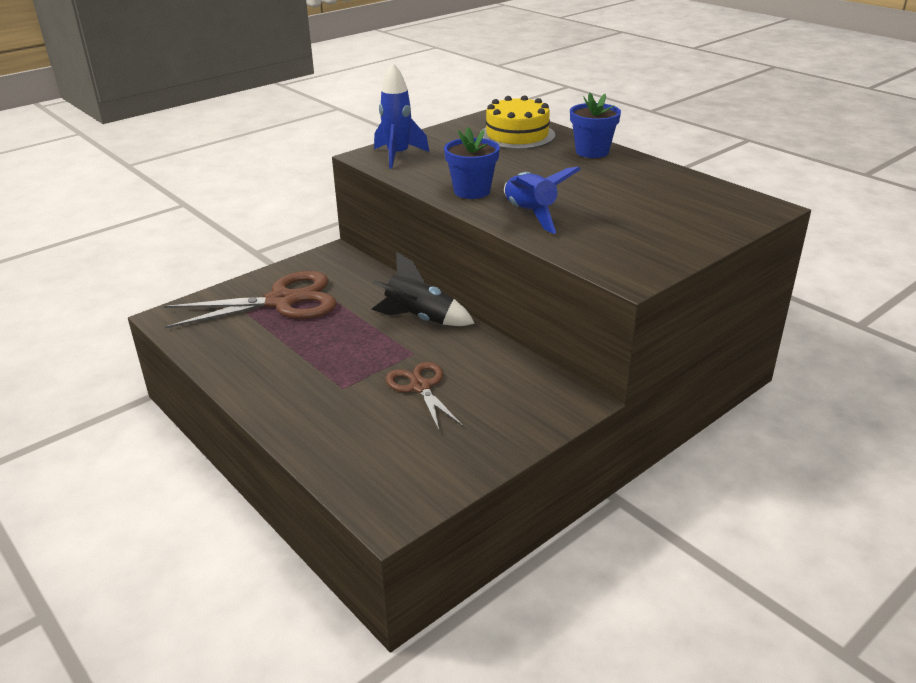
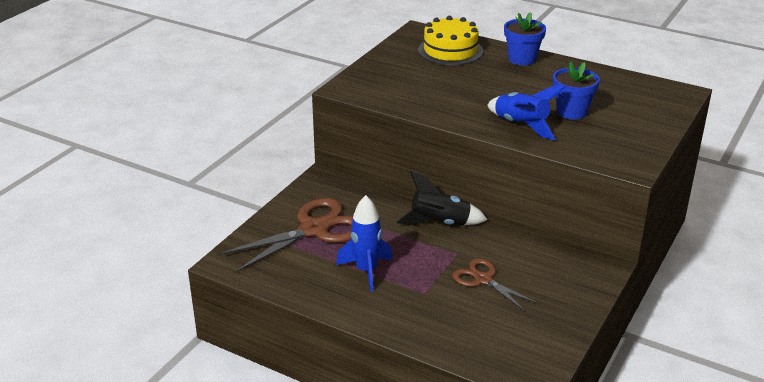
camera: 20 degrees left, 0 degrees up
blue rocket [374,63,429,169] -> blue rocket moved to [336,195,392,292]
blue flower pot [444,127,500,199] -> blue flower pot moved to [553,61,600,120]

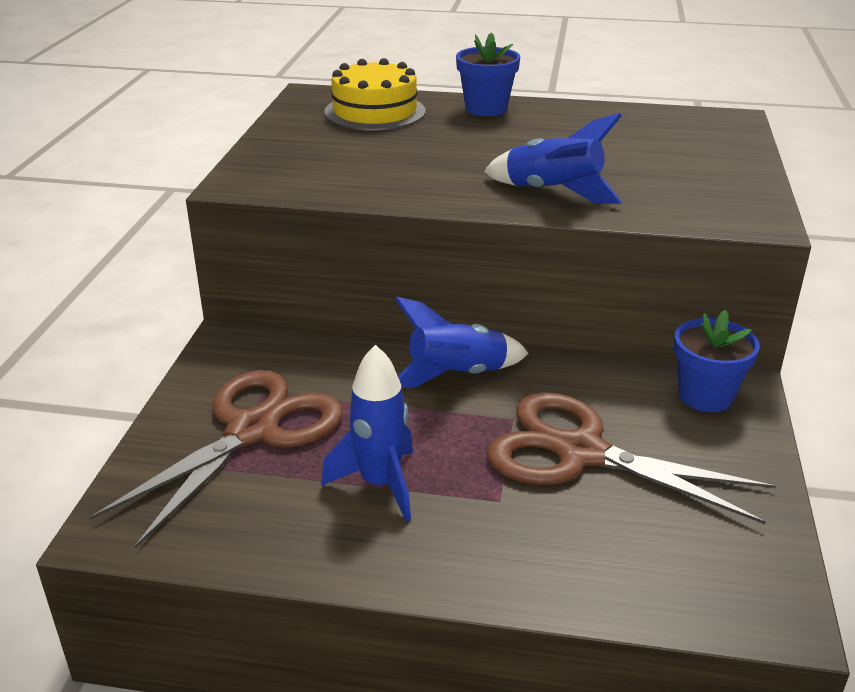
camera: 20 degrees left, 0 degrees up
black rocket [397,171,488,225] -> blue rocket [395,297,529,388]
brown scissors [452,258,537,311] -> brown scissors [487,392,776,524], size x1.75
blue flower pot [553,61,600,120] -> blue flower pot moved to [674,310,760,412]

